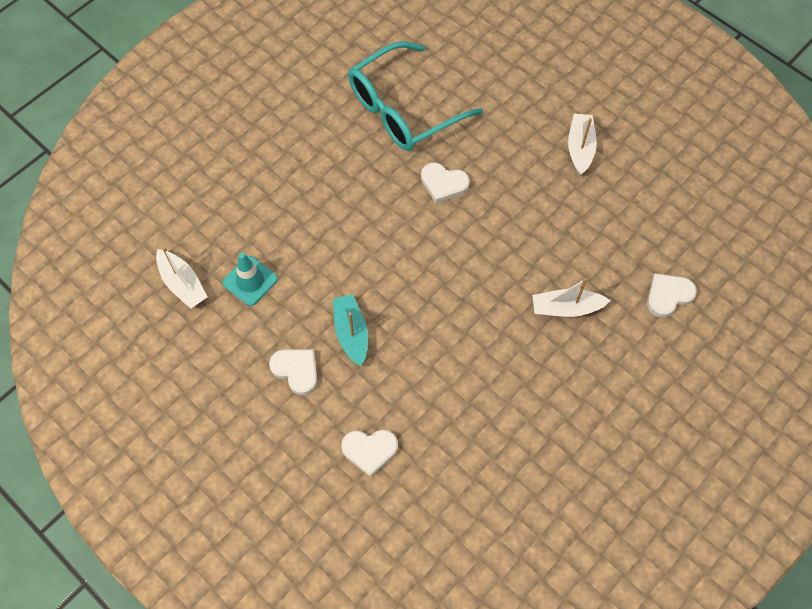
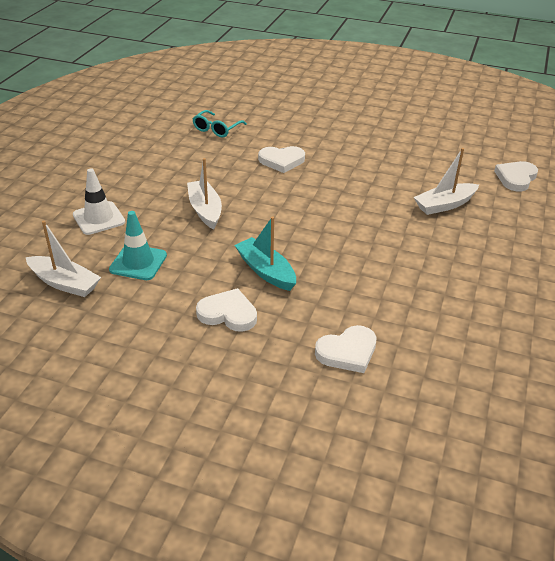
camera: 25 degrees left, 25 degrees down
turquoise glasses [348,41,483,151] -> turquoise glasses [193,110,247,137], size x0.43
white boat [568,114,597,175] -> white boat moved to [187,158,222,229]
none -> white traffic cone [73,168,125,235]

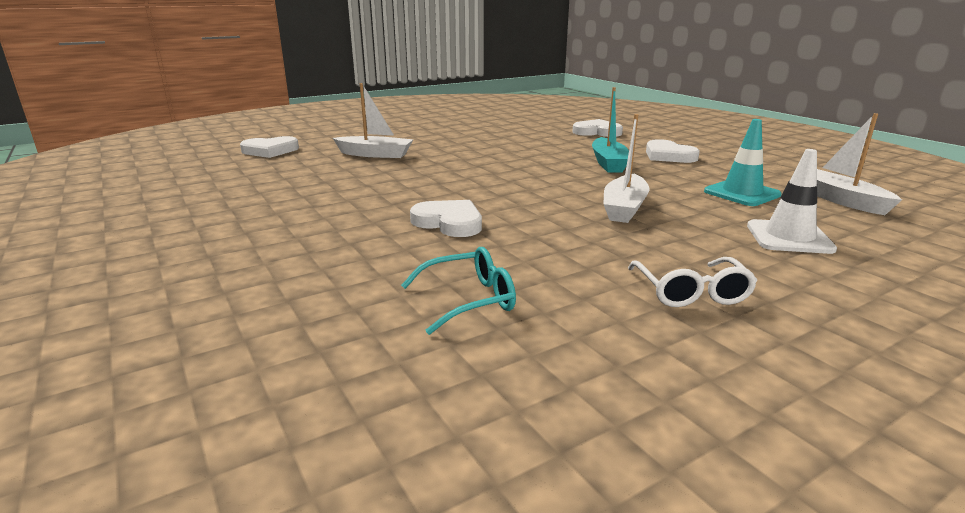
camera: 140 degrees left, 15 degrees down
none -> white glasses [628,257,758,307]

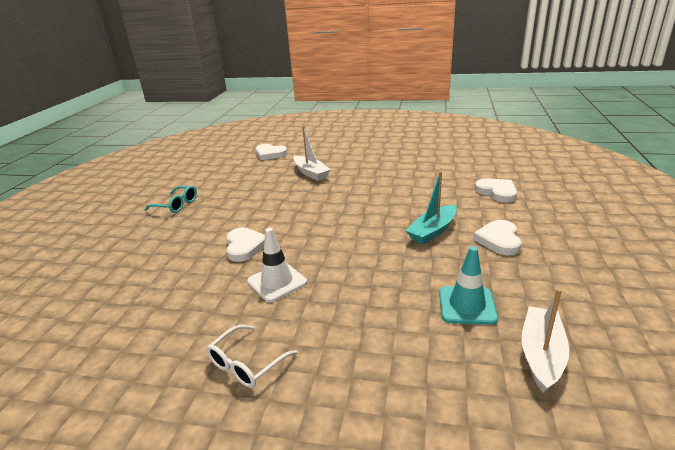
camera: 45 degrees right, 5 degrees up
turquoise glasses [401,247,516,335] -> turquoise glasses moved to [144,186,197,213]
white boat [603,114,649,223] -> none
white traffic cone [747,149,837,254] -> white traffic cone moved to [247,228,307,302]

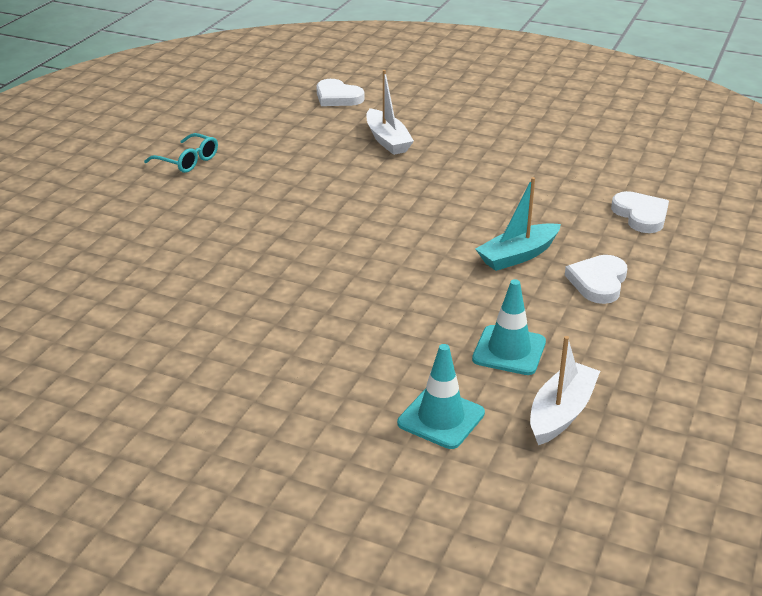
camera: 10 degrees right, 5 degrees up
white glasses [206,325,298,388] -> none
white heart [226,227,265,262] -> none
white traffic cone [247,228,307,302] -> none
none -> turquoise traffic cone [397,344,485,449]

